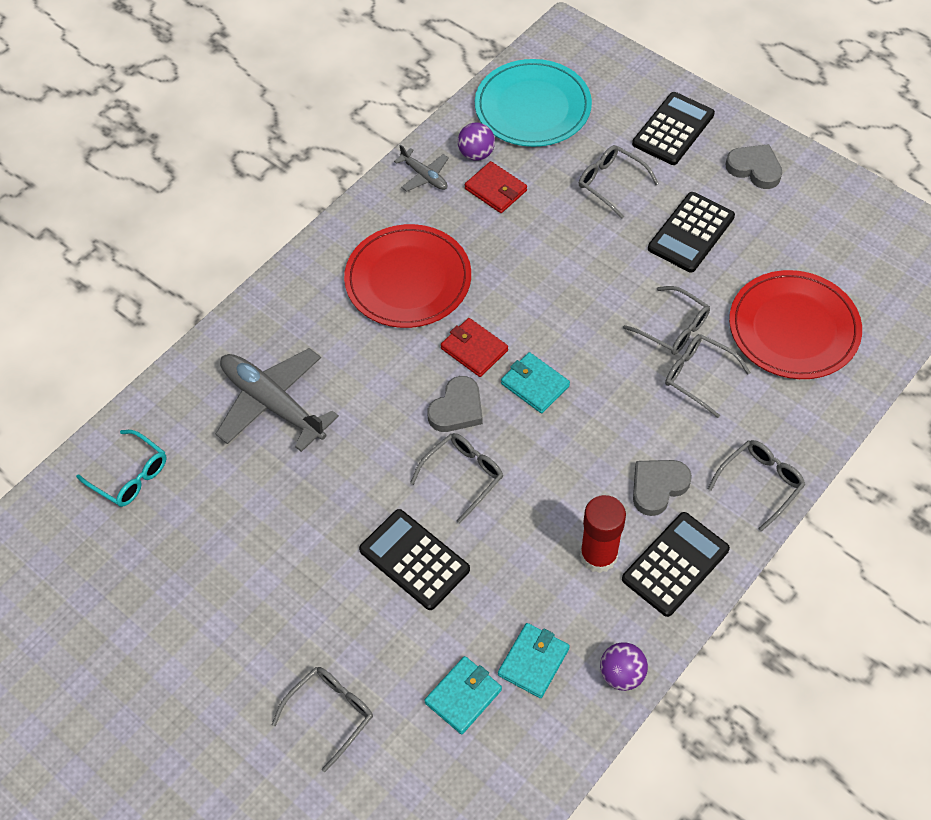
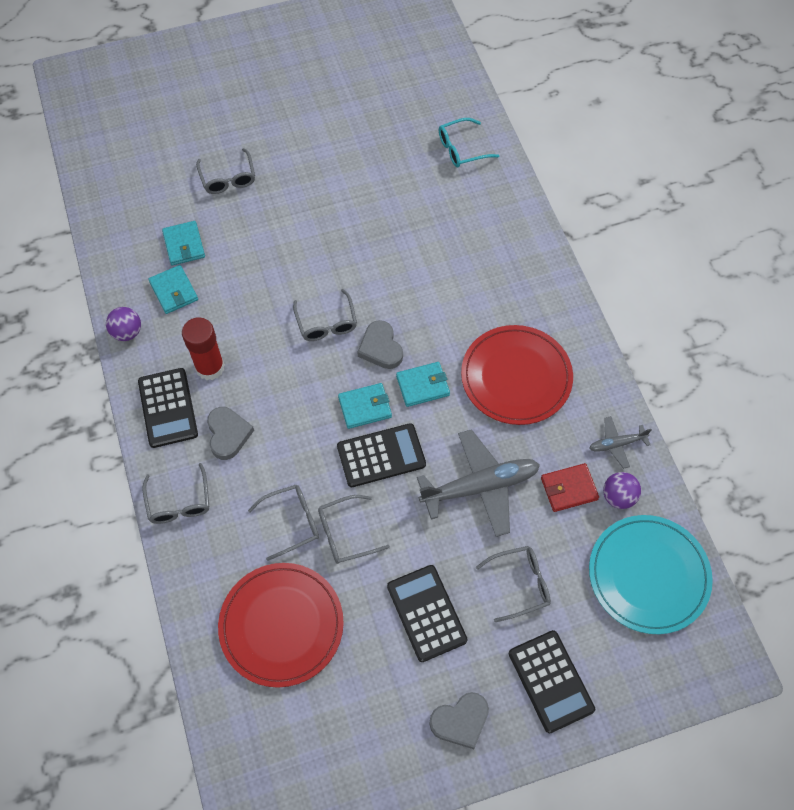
camera: 120 degrees right, 5 degrees up
grey plane [216,348,339,452] -> grey plane moved to [417,429,540,537]
black calculator [359,509,470,610] -> black calculator moved to [337,423,426,487]
red wallet [441,318,508,377] -> turquoise wallet [396,362,450,407]

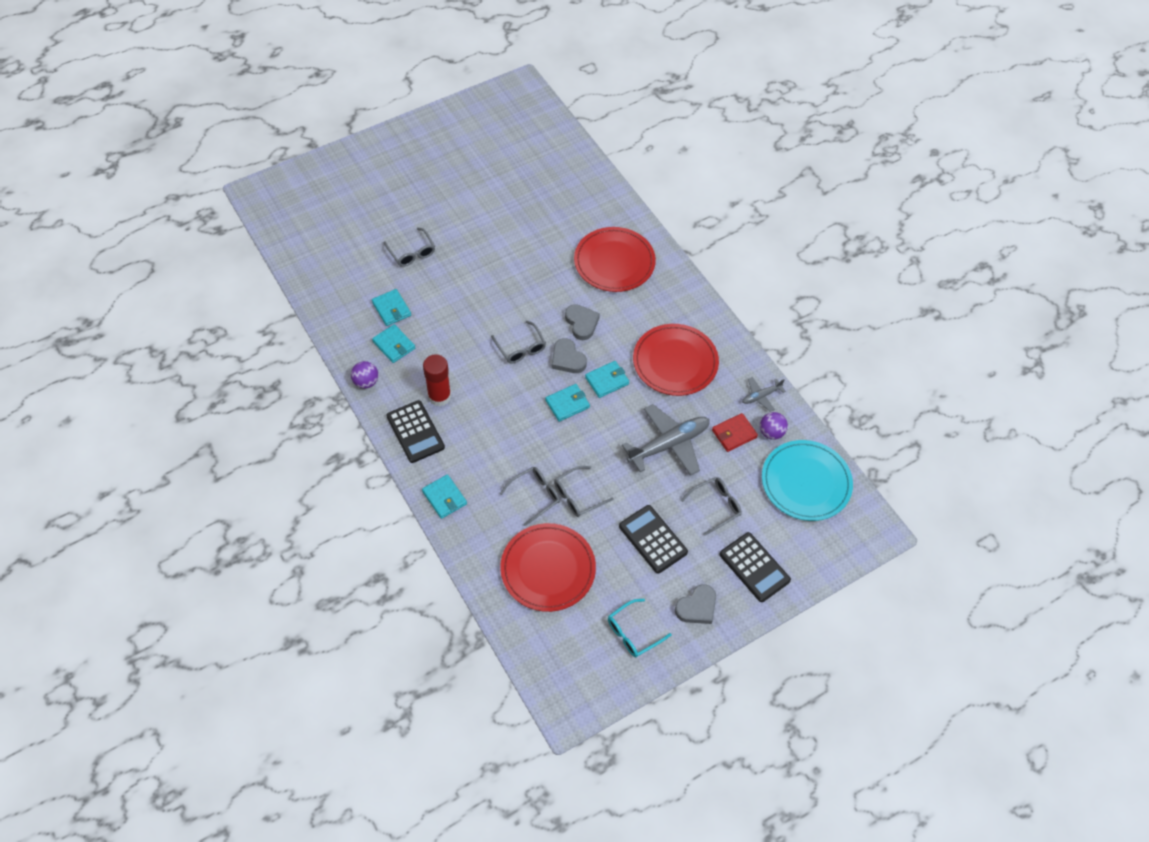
camera: 15 degrees left, 5 degrees down
grey glasses [142,463,209,524] -> turquoise wallet [422,474,467,519]
grey heart [207,407,254,460] -> grey heart moved to [565,304,600,340]
black calculator [337,423,426,487] -> none
turquoise glasses [439,118,499,167] -> turquoise glasses moved to [608,599,671,657]
none -> red plate [574,227,656,292]

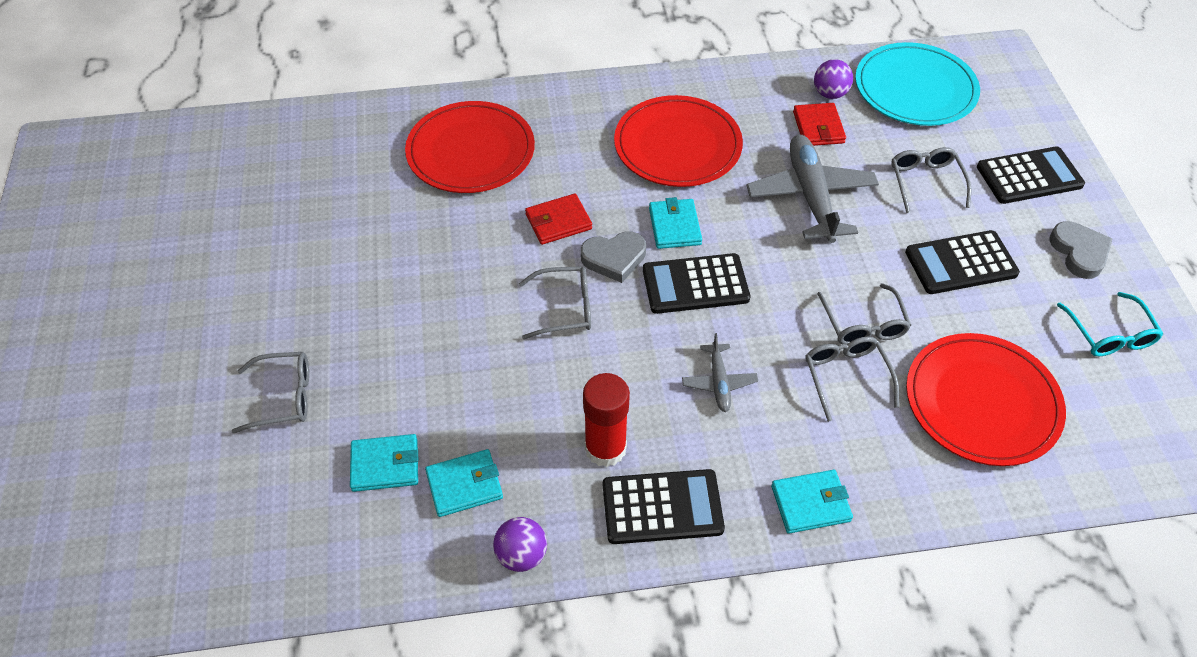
camera: 65 degrees left, 5 degrees down
turquoise wallet [545,384,590,422] -> black calculator [643,253,750,314]
grey heart [565,304,600,340] -> red wallet [525,193,592,245]
grey plane [742,377,786,412] -> grey plane moved to [682,333,758,412]

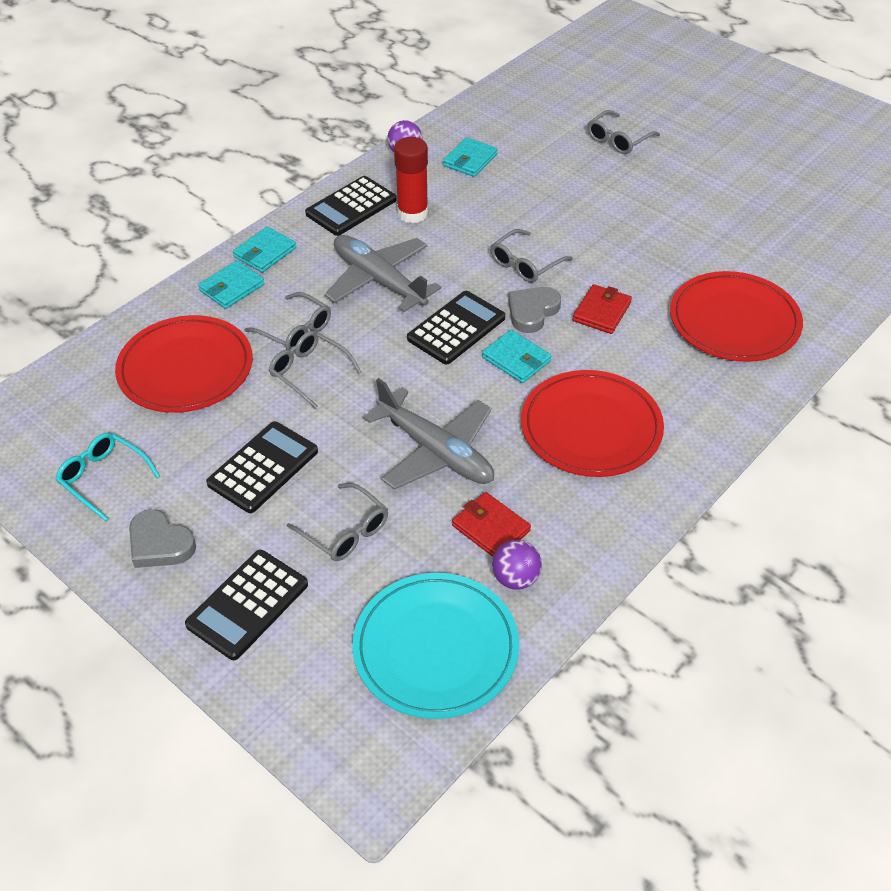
camera: 140 degrees right, 5 degrees down
turquoise wallet [350,434,418,492] -> turquoise wallet moved to [198,260,265,309]
grey plane [682,333,758,412] -> grey plane [325,235,441,312], size x1.98

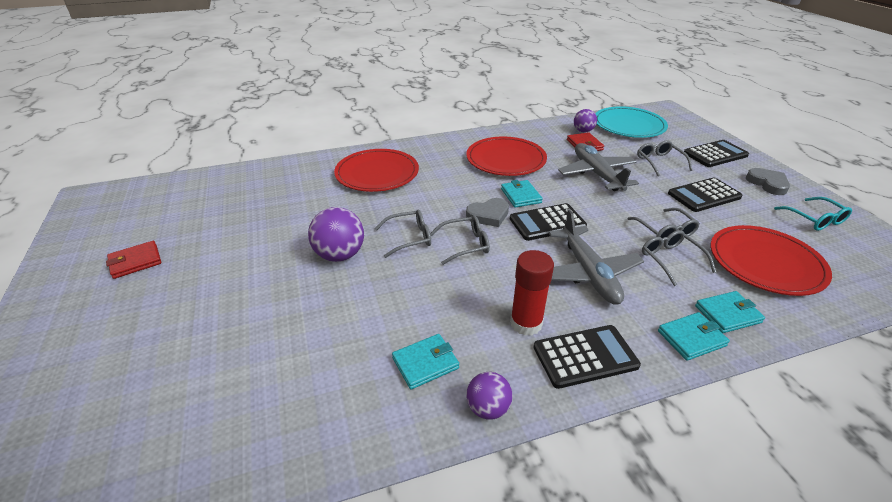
camera: 150 degrees left, 10 degrees down
red wallet [573,284,632,334] -> red wallet moved to [106,241,161,279]
grey glasses [587,110,660,154] -> grey glasses moved to [375,210,431,258]
none -> purple ball [308,207,364,262]

